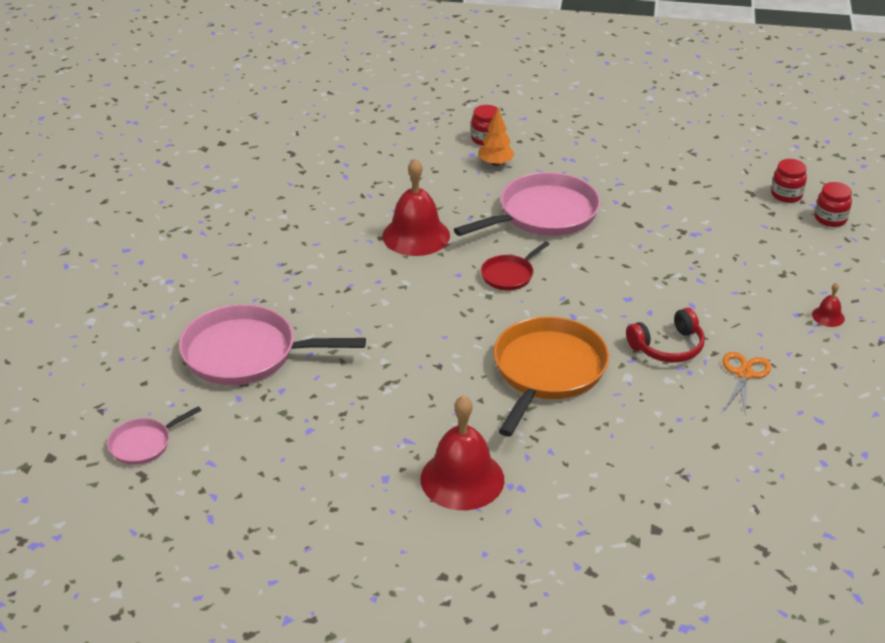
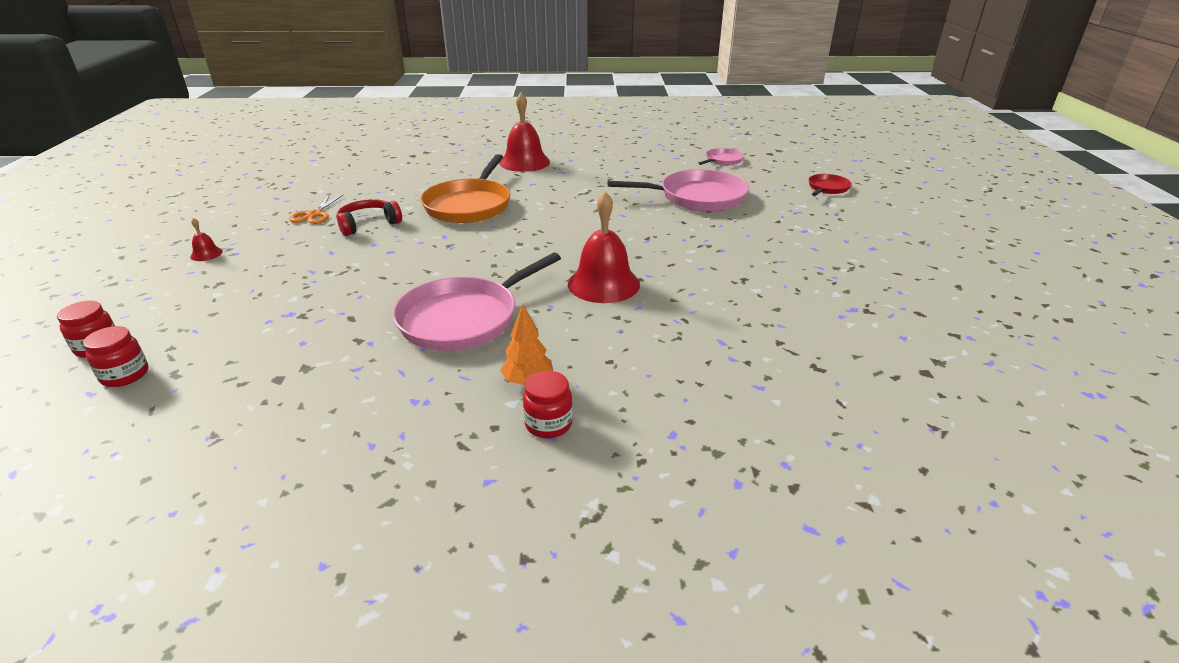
camera: 170 degrees right, 5 degrees down
red pan [481,242,550,290] -> red pan moved to [808,174,852,196]

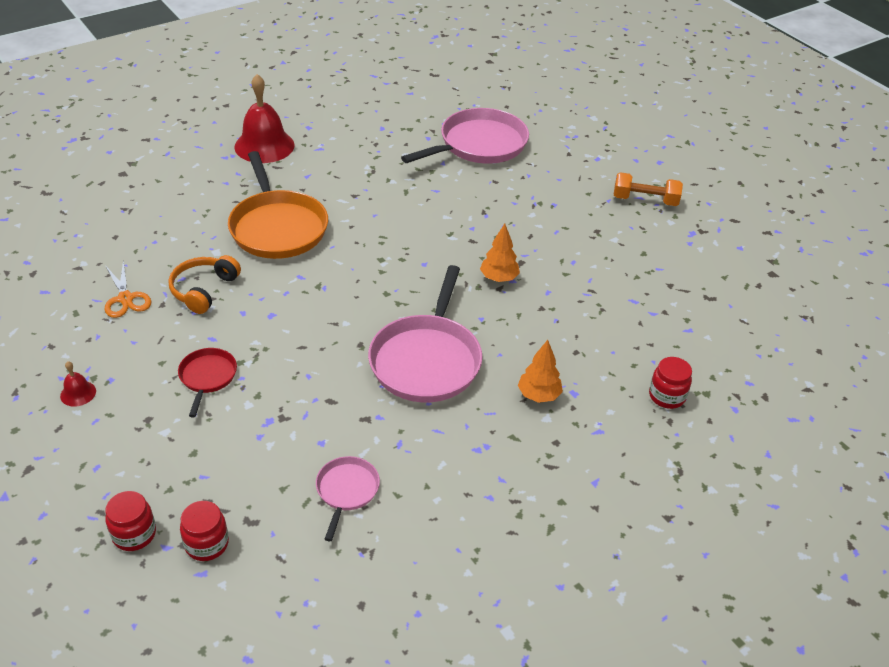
camera: 35 degrees left, 10 degrees up
red headphones [336,199,402,236] -> orange headphones [169,255,241,314]
red jar [523,371,573,438] -> red jar moved to [649,357,692,409]
red bell [568,192,640,303] -> orange tree [480,223,520,282]
pink pan [699,148,744,166] -> pink pan moved to [316,456,380,541]
red pan [808,174,852,196] -> red pan moved to [178,348,237,418]
none -> orange dumbbell [614,172,683,206]

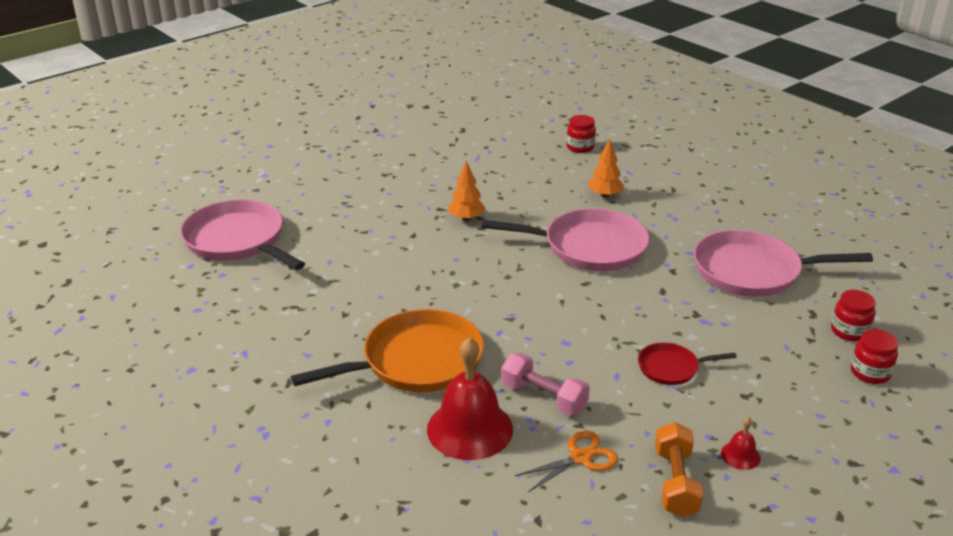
camera: 95 degrees left, 10 degrees down
orange headphones [169,255,241,314] -> pink dumbbell [501,353,590,416]
red bell [234,74,295,163] -> red bell moved to [427,337,513,460]
pink pan [316,456,380,541] -> pink pan [694,230,873,297], size x2.00
orange dumbbell [614,172,683,206] -> orange dumbbell moved to [655,422,703,517]

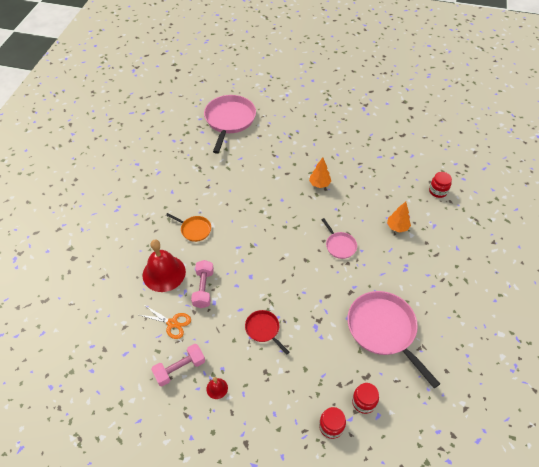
camera: 55 degrees right, 20 degrees up
orange pan [291,309,484,392] -> orange pan [166,213,211,242], size x0.50
pink pan [482,208,650,271] -> pink pan [321,218,357,259], size x0.50
orange dumbbell [655,422,703,517] -> pink dumbbell [151,344,205,386]

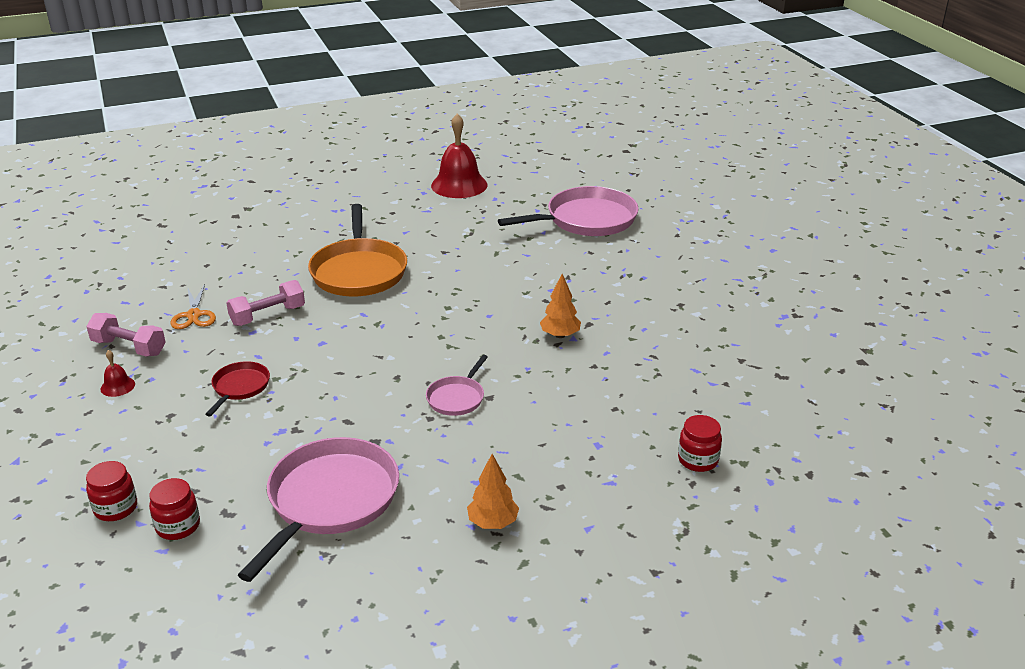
camera: 55 degrees right, 20 degrees down
red bell [143,240,186,292] -> red bell moved to [431,114,488,198]
orange pan [166,213,211,242] -> orange pan [308,204,407,297], size x2.00
orange tree [387,202,411,233] -> orange tree moved to [467,454,519,529]

